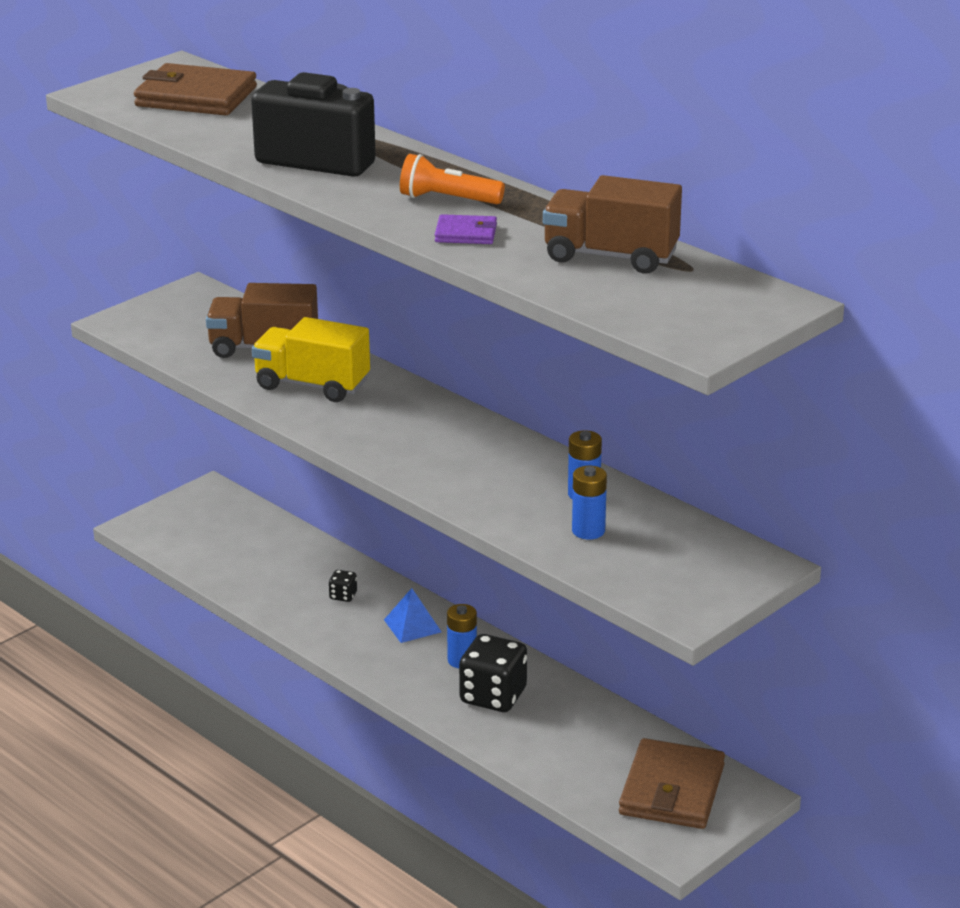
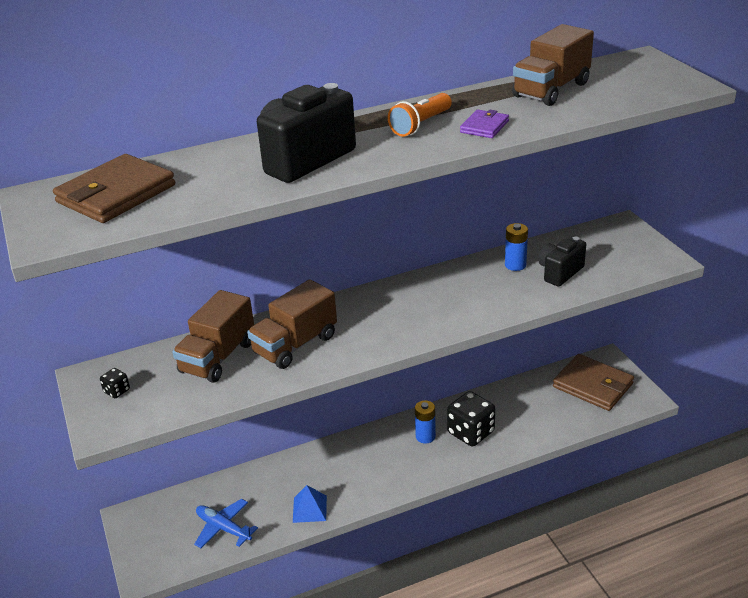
camera: 65 degrees left, 5 degrees up
yellow truck [252,317,370,402] -> brown truck [247,279,337,369]
black dice [329,570,357,602] -> black dice moved to [100,368,130,398]
blue pyramid [384,588,441,643] -> blue pyramid moved to [293,485,327,523]
blue battery [572,466,607,539] -> black camera [538,237,586,287]
none -> blue plane [194,499,258,548]

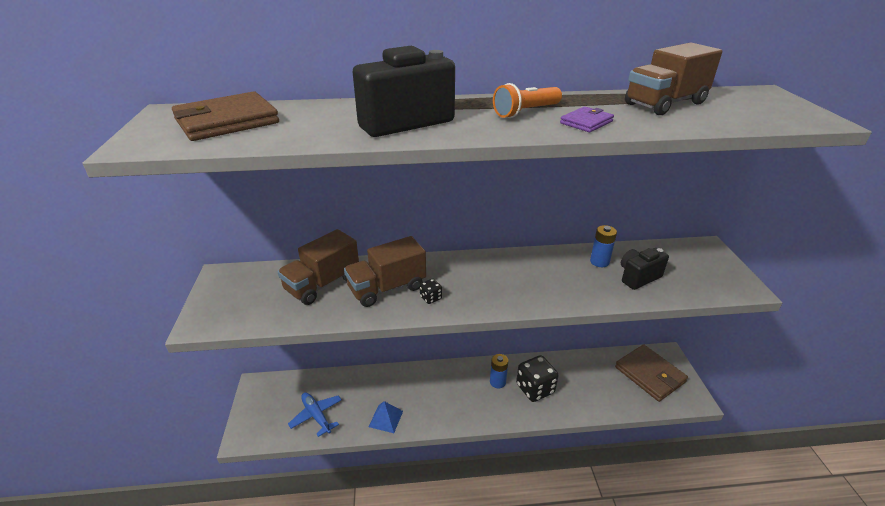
camera: 15 degrees right, 0 degrees up
black dice [100,368,130,398] -> black dice moved to [420,279,442,304]

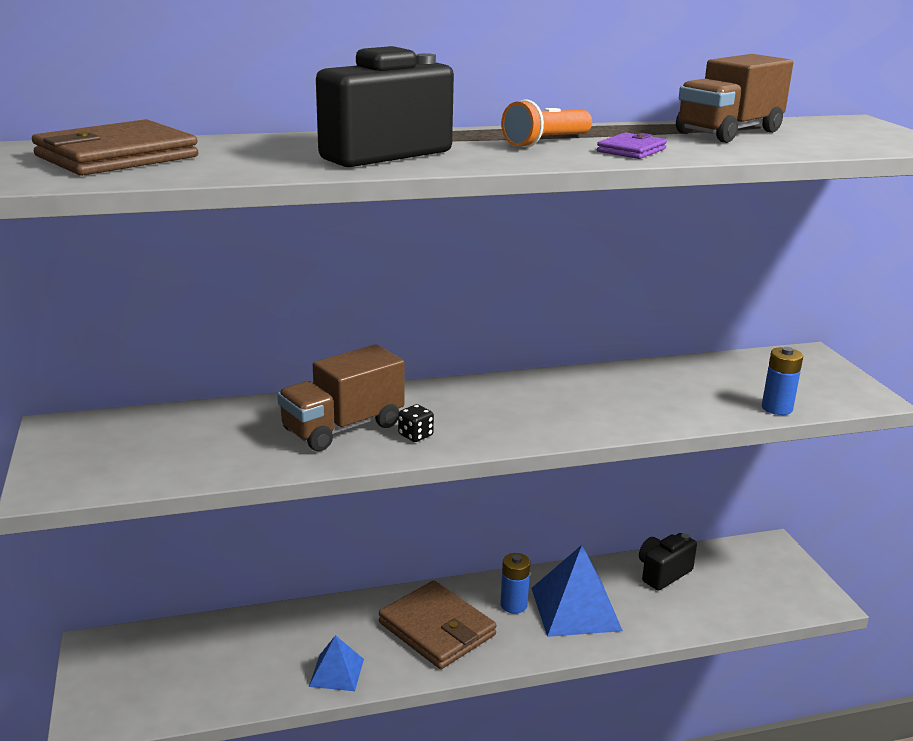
camera: 10 degrees left, 10 degrees down
brown truck [277,229,359,305] -> none
blue plane [288,393,342,437] -> none
black dice [516,355,559,402] -> blue pyramid [532,545,623,637]
blue battery [590,225,617,267] -> blue battery moved to [762,347,803,415]
brown wallet [615,344,688,402] -> brown wallet moved to [379,581,497,669]
black camera [621,248,669,290] -> black camera moved to [639,533,697,591]

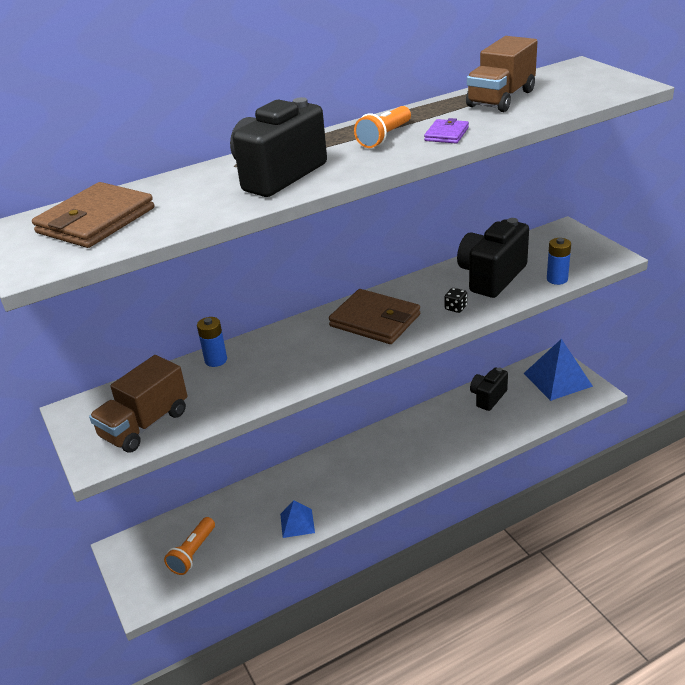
camera: 10 degrees left, 10 degrees up
brown truck [277,344,405,451] -> brown truck moved to [89,355,187,453]
brown wallet [379,581,497,669] -> brown wallet moved to [329,289,420,344]
black dice [398,404,434,442] -> black dice moved to [445,288,467,313]
blue battery [500,553,530,614] -> blue battery moved to [197,317,227,367]
blue pyramid [532,545,623,637] -> blue pyramid moved to [524,339,593,401]
none -> orange flashlight [164,517,215,575]
none -> black camera [457,218,529,298]

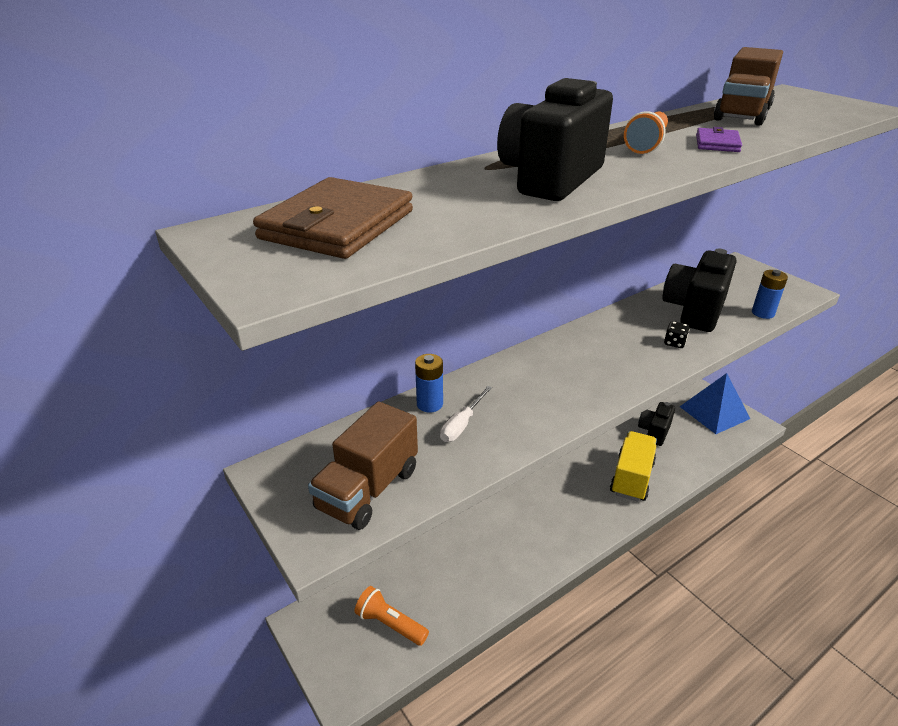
camera: 10 degrees left, 0 degrees up
orange flashlight [164,517,215,575] -> orange flashlight turned 105 degrees clockwise [354,586,429,646]
blue pyramid [280,500,315,538] -> none
brown wallet [329,289,420,344] -> none
none -> white screwdriver [440,386,492,442]
none -> yellow truck [610,431,657,501]

